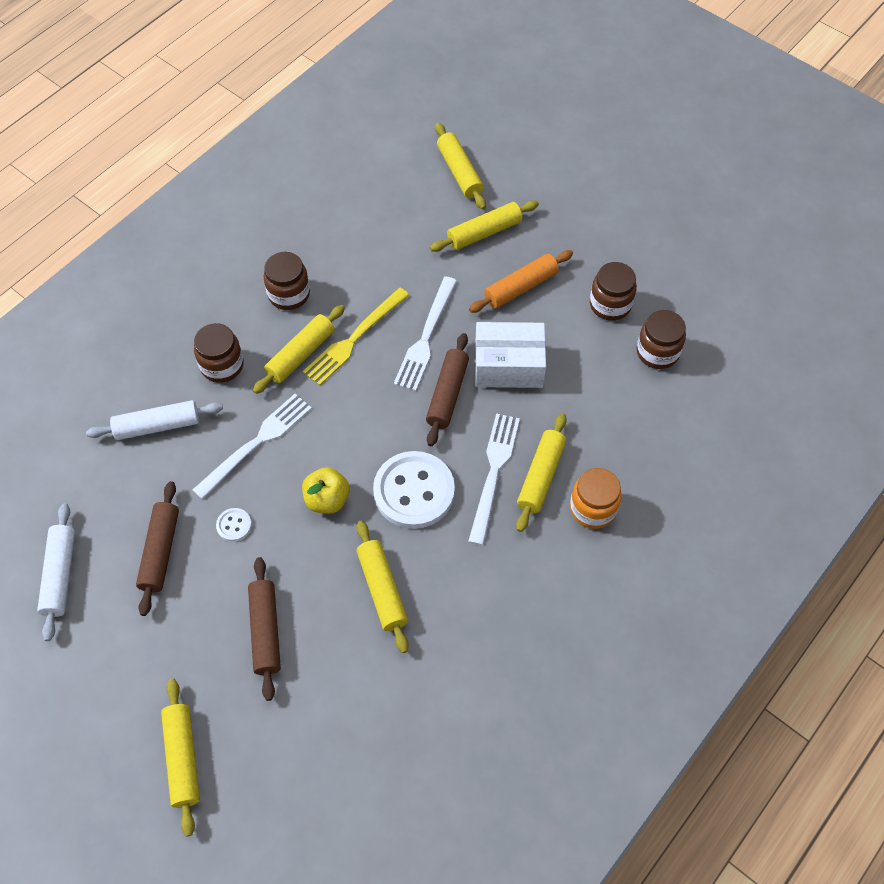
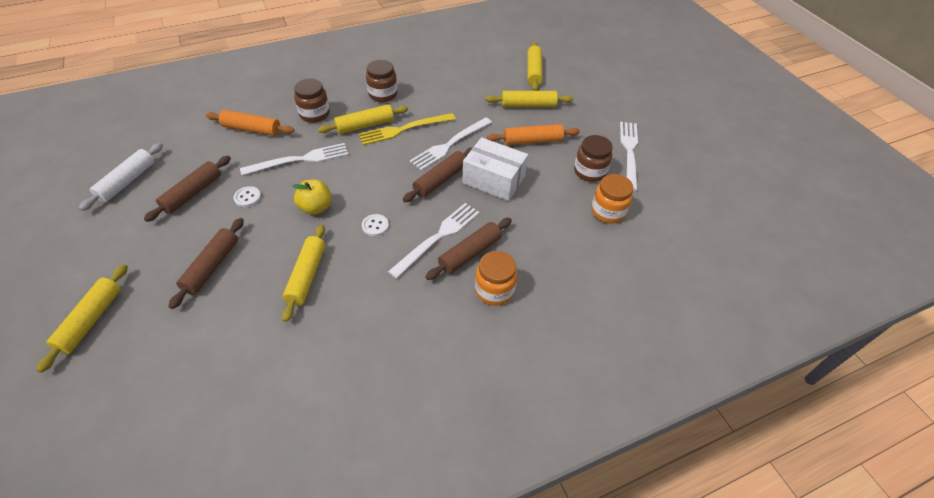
camera: 25 degrees right, 10 degrees down
white rolling pin [86,400,223,440] -> orange rolling pin [206,110,294,136]
white button [373,451,455,529] -> white button [362,214,389,237], size x0.42
yellow rolling pin [516,413,567,532] -> brown rolling pin [425,218,512,280]
brown jar [637,310,686,369] -> orange jar [591,174,633,223]
none -> white fork [620,122,638,191]

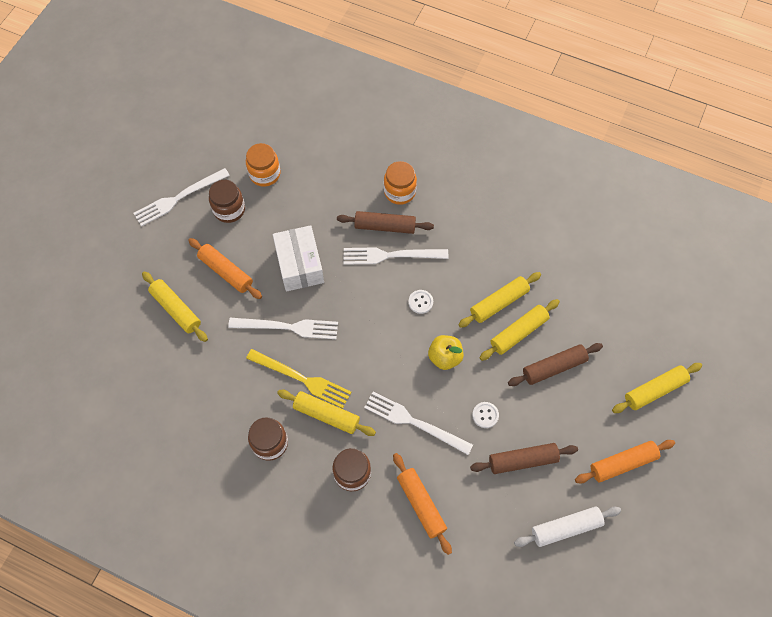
camera: 130 degrees left, 15 degrees up
brown rolling pin [403,148,472,202] -> none
yellow rolling pin [527,42,543,91] -> yellow rolling pin moved to [480,299,560,361]
none -> orange rolling pin [575,440,675,484]

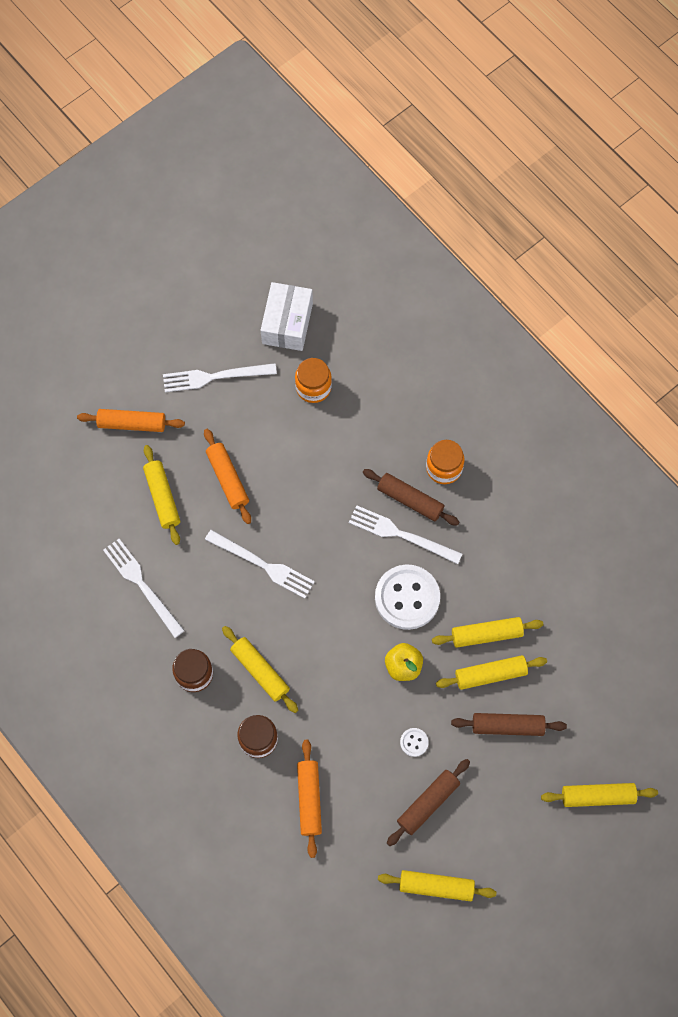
camera: 25 degrees right, 5 degrees up
brown jar [209,180,245,223] -> none
yellow fork [246,349,351,408] -> none
white box [273,225,324,291] -> white box moved to [261,282,313,351]
white fork [364,391,473,455] -> white fork moved to [103,539,185,638]
white button [408,290,433,314] -> white button [375,564,440,630], size x2.36
brown rolling pin [470,443,578,474] -> brown rolling pin turned 60 degrees counterclockwise [387,759,470,846]
white rolling pin [514,507,621,547] -> yellow rolling pin [378,870,496,901]
orange rolling pin [575,440,675,484] -> orange rolling pin moved to [77,409,185,432]

